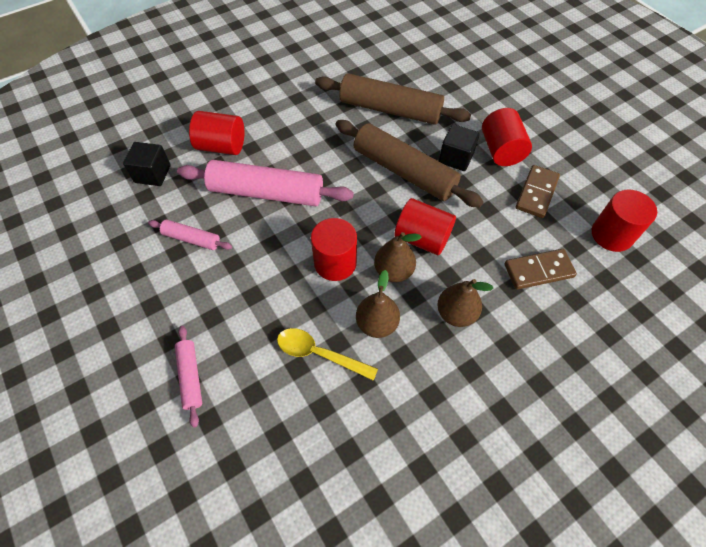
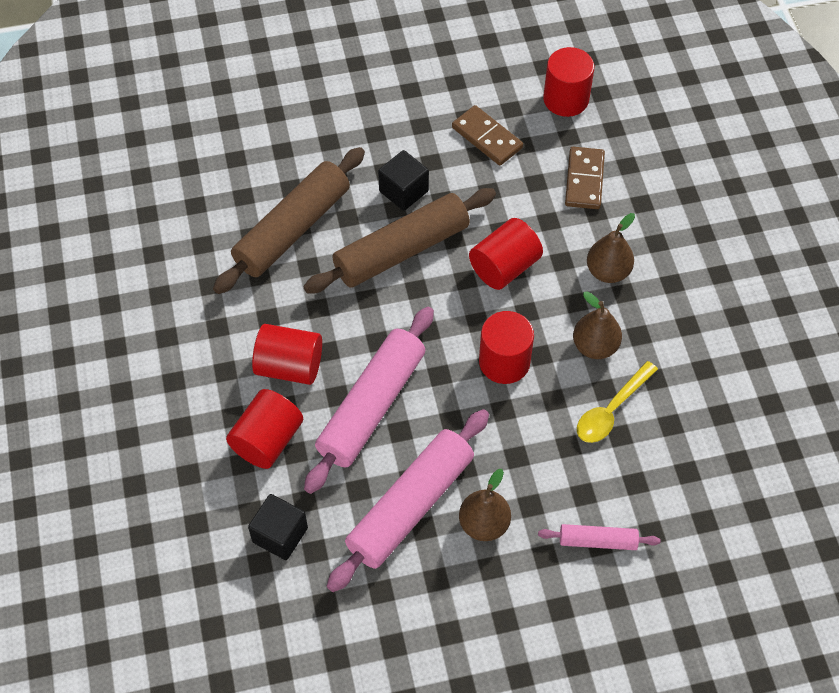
camera: 70 degrees left, 0 degrees up
pink rolling pin [148,220,232,250] -> pink rolling pin [327,409,489,592], size x2.04
brown pear [374,232,421,282] -> brown pear moved to [459,469,511,541]
red cylinder [482,108,532,166] -> red cylinder moved to [252,324,322,385]

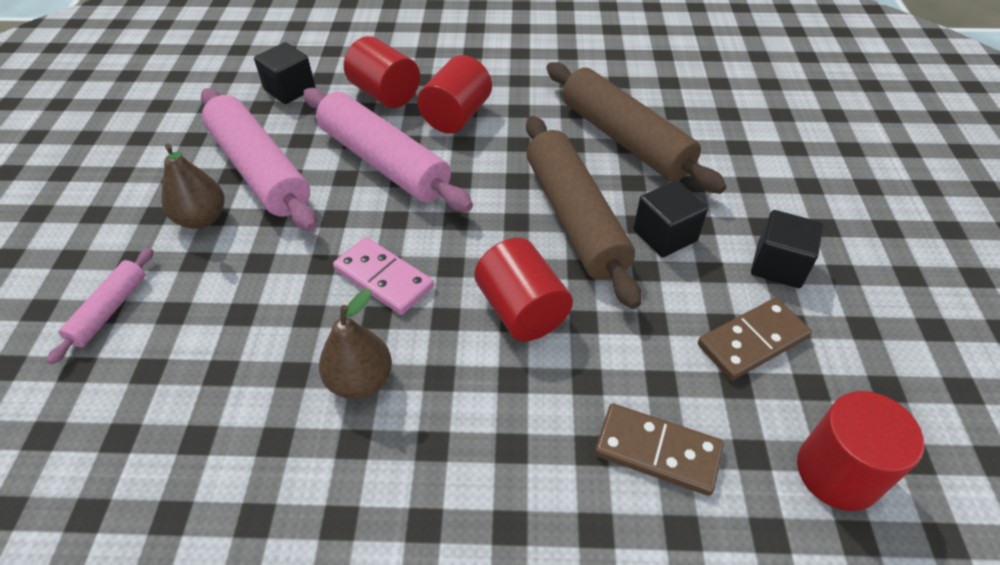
camera: 105 degrees right, 10 degrees down
red cylinder [479,311,534,384] -> pink domino [333,237,434,315]
yellow spoon [577,361,658,443] -> none
brown pear [587,213,635,283] -> none
none -> black cube [751,210,823,288]

